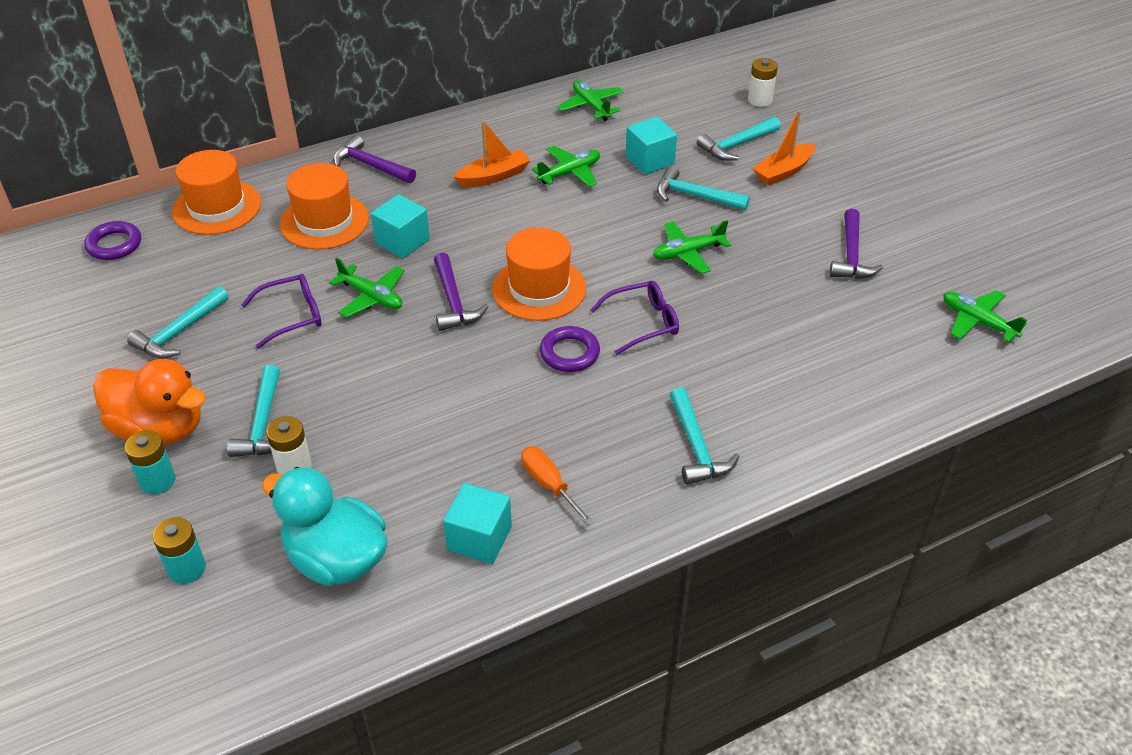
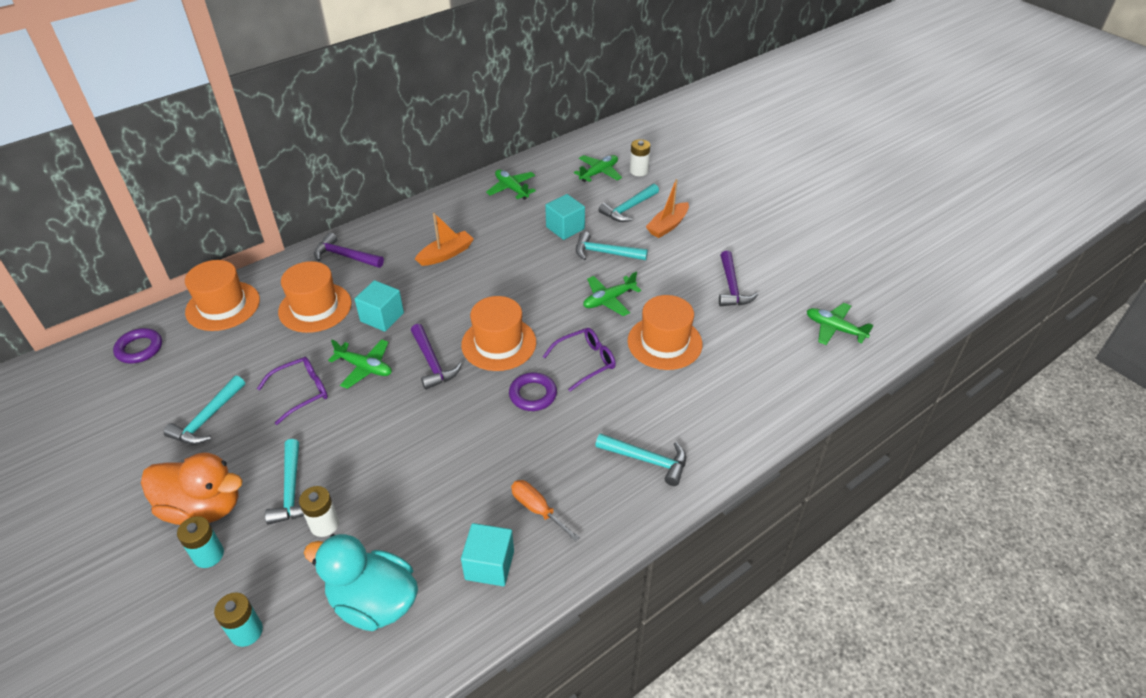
camera: 10 degrees left, 0 degrees up
green plane [532,146,600,187] -> green plane moved to [574,155,622,182]
turquoise hammer [670,387,740,485] -> turquoise hammer turned 45 degrees counterclockwise [595,433,686,486]
none -> orange hat [627,295,703,370]

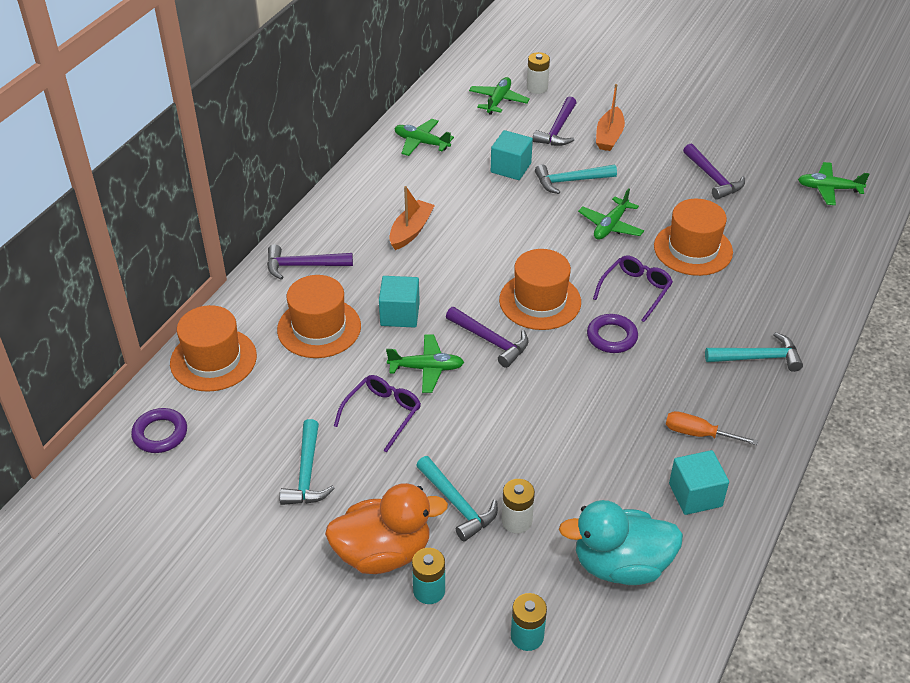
camera: 25 degrees left, 0 degrees up
turquoise hammer [599,184,659,222] -> purple hammer [533,96,577,146]

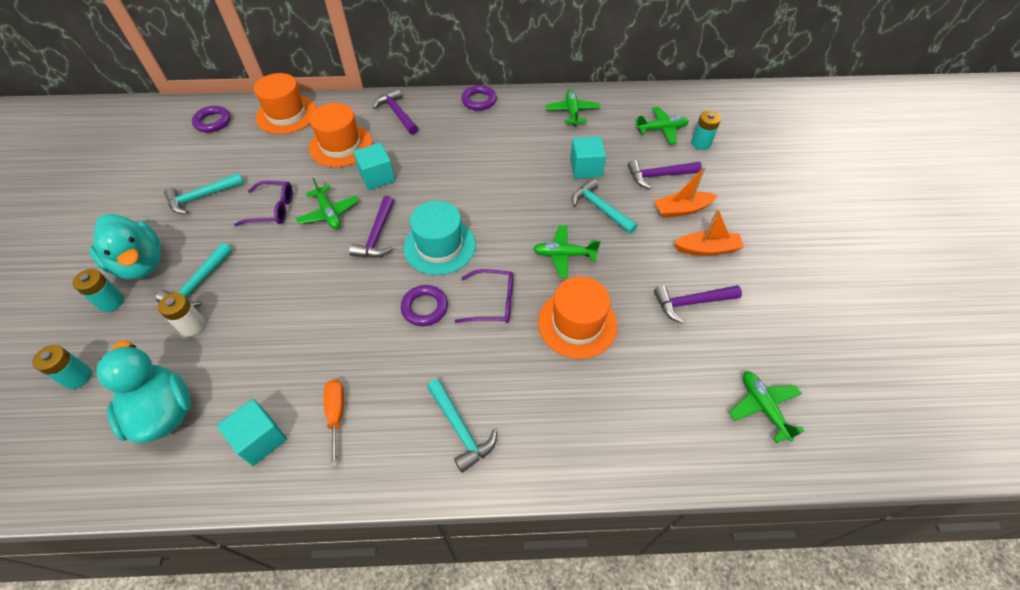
camera: 60 degrees right, 10 degrees up
orange duck [325,483,448,574] -> turquoise duck [89,214,161,280]
orange boat [389,186,435,250] -> orange boat moved to [674,209,744,256]
orange hat [499,249,581,330] -> turquoise hat [403,201,476,275]
white battery [527,52,550,94] -> turquoise battery [691,111,721,150]
purple hammer [683,144,745,200] -> purple hammer turned 45 degrees clockwise [654,285,742,324]
none -> purple ring [461,85,497,111]

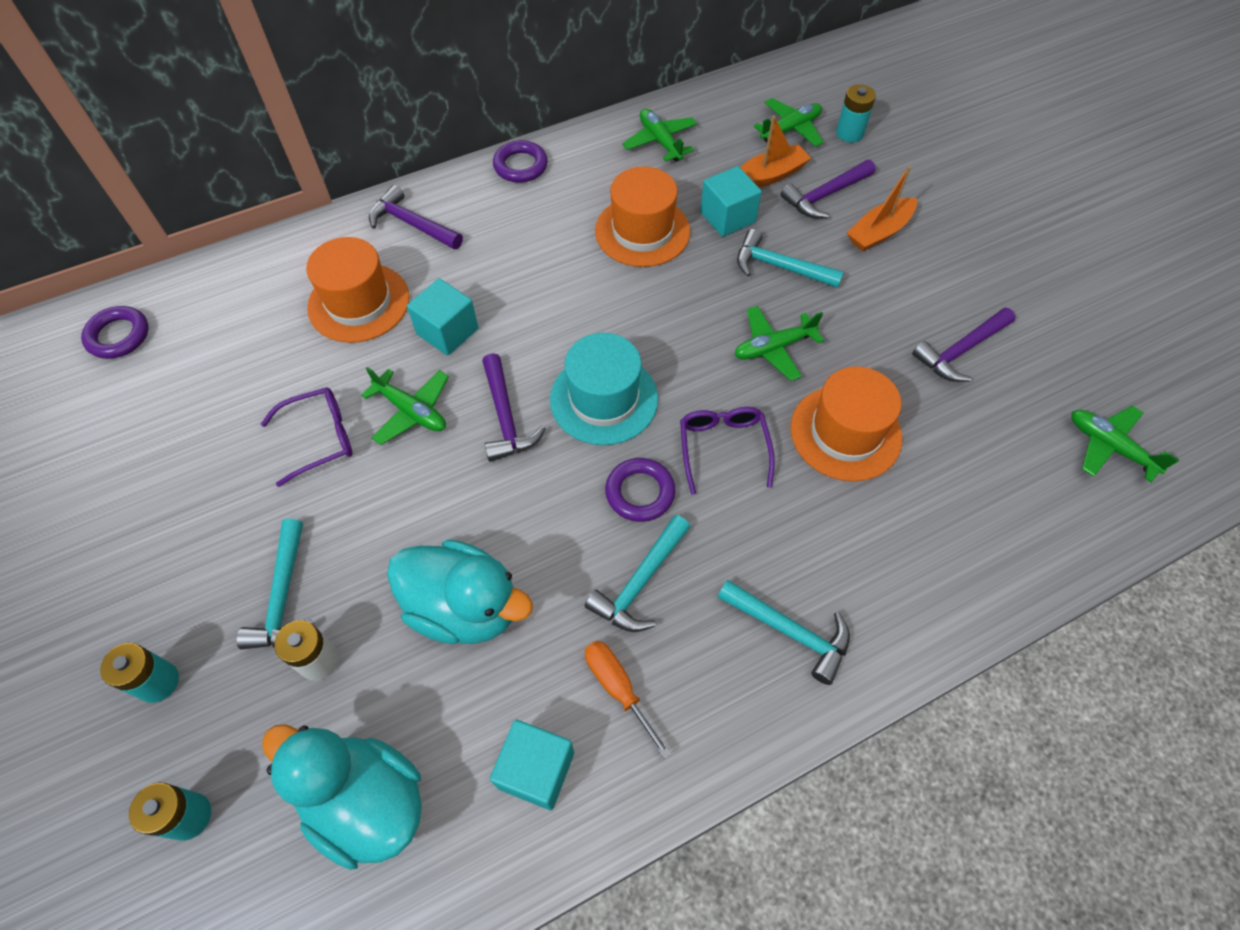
camera: 25 degrees left, 5 degrees up
turquoise duck [89,214,161,280] -> turquoise duck moved to [387,540,533,644]
turquoise hammer [164,173,244,214] -> turquoise hammer moved to [585,515,690,632]
orange hat [254,73,317,134] -> orange hat moved to [595,166,690,267]
purple glasses [454,269,513,323] -> purple glasses turned 75 degrees counterclockwise [680,407,775,495]
orange boat [674,209,744,256] -> orange boat moved to [740,116,811,187]

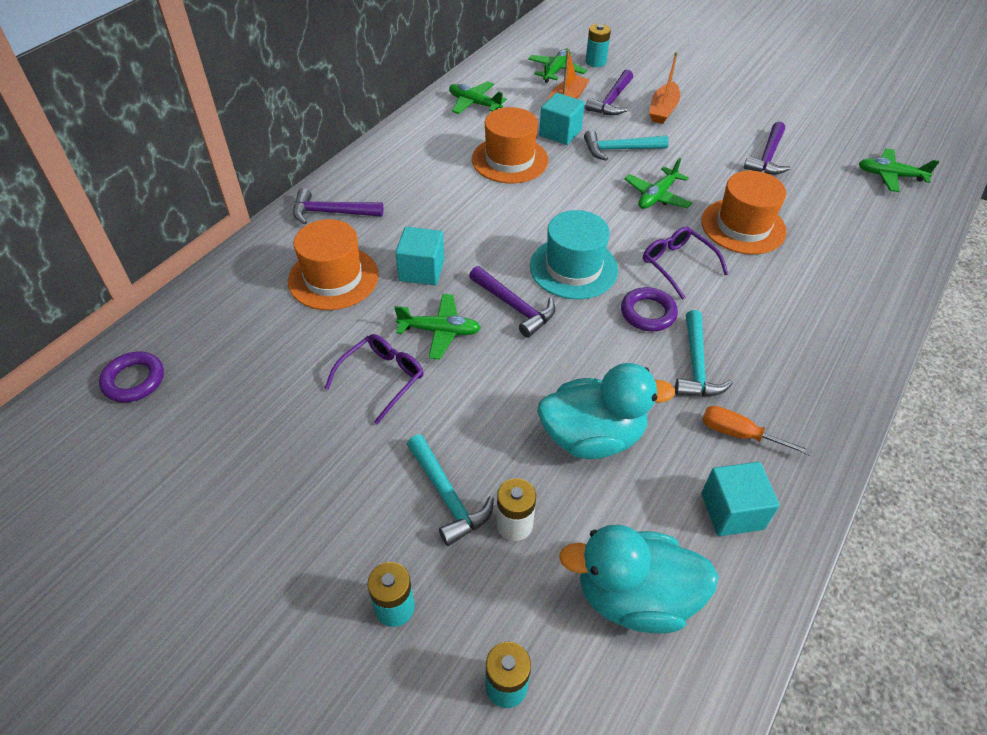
camera: 30 degrees left, 10 degrees down
purple ring [493,140,548,183] -> none
turquoise hammer [718,580,850,685] -> none

